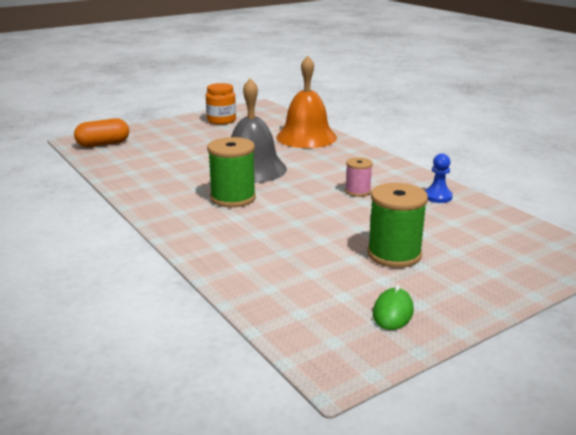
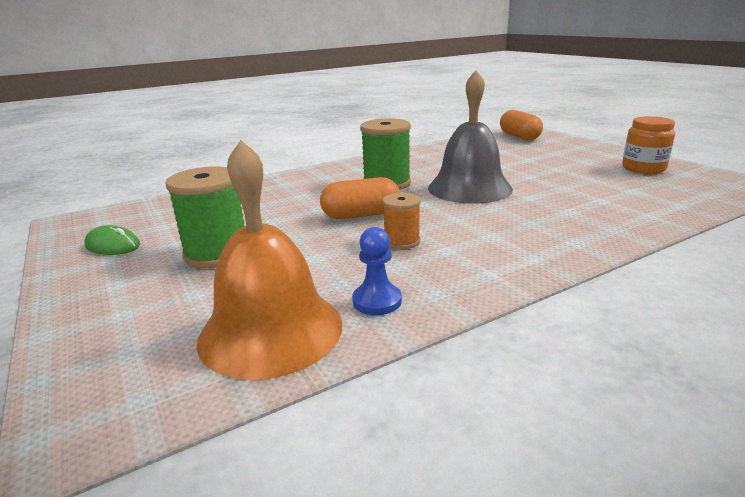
camera: 95 degrees right, 0 degrees up
orange bell [276,56,337,148] -> orange bell moved to [197,140,342,380]
pink spool [345,157,373,197] -> orange spool [382,193,421,249]
none -> orange capsule [320,177,400,219]

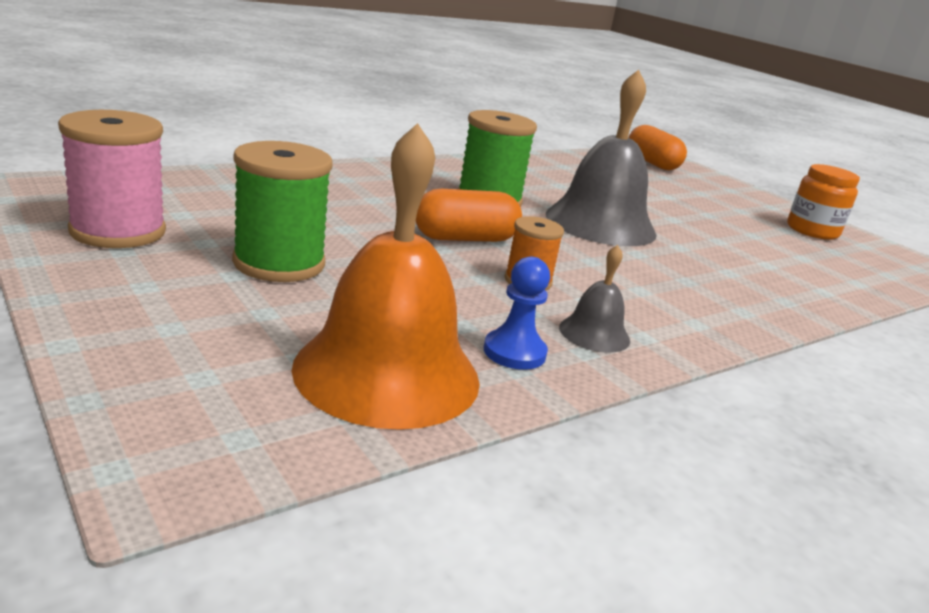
camera: 10 degrees left, 0 degrees up
green mouse [84,225,140,255] -> pink spool [58,110,166,248]
none -> grey bell [559,245,630,353]

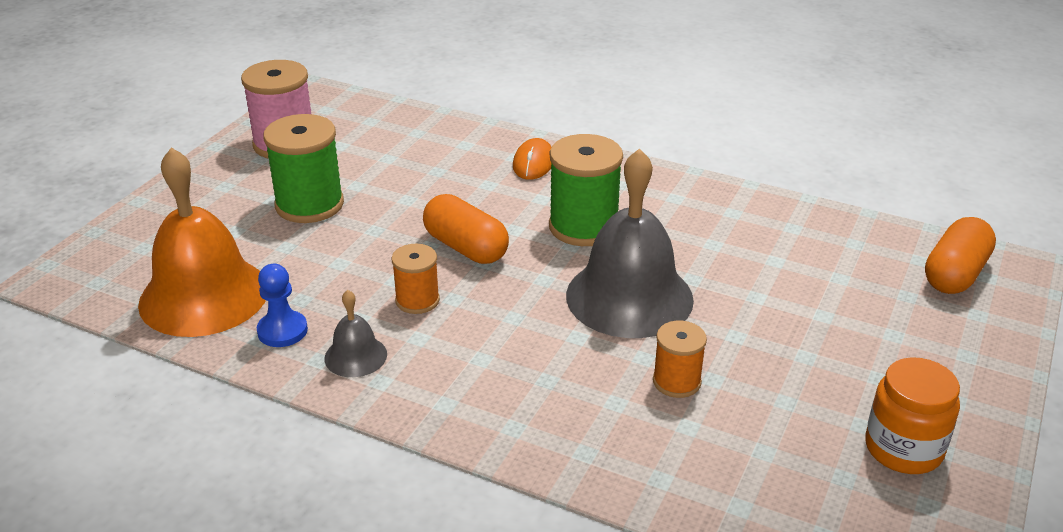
camera: 65 degrees right, 10 degrees up
none -> orange mouse [513,138,552,180]
none -> orange spool [653,321,707,398]

